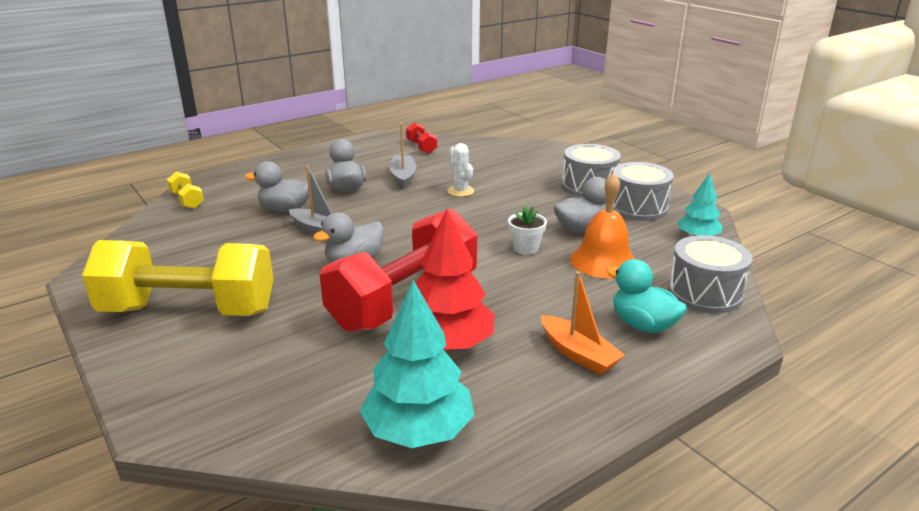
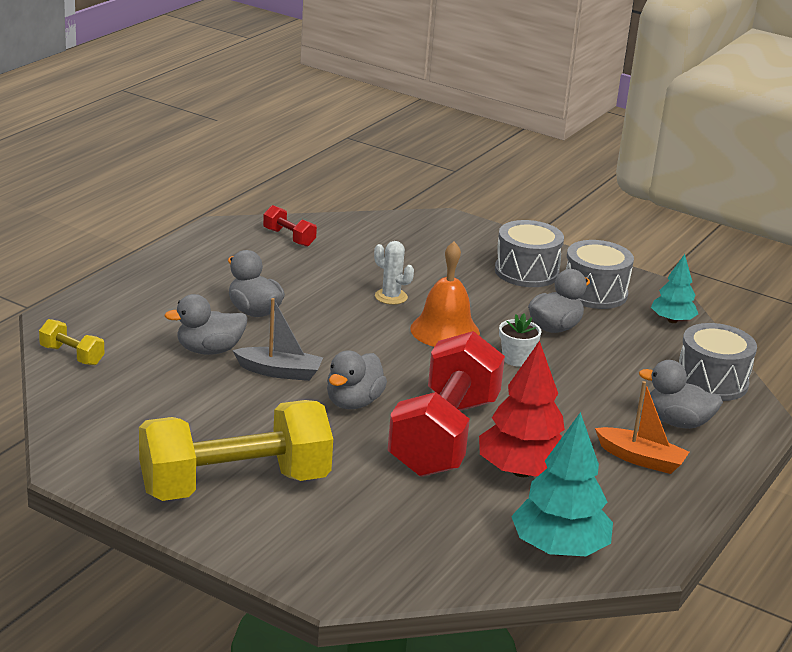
camera: 25 degrees left, 0 degrees up
grey boat [390,123,417,189] -> none
orange bell [570,173,635,279] -> orange bell moved to [410,242,480,347]
turquoise duck [606,259,687,333] -> grey duck [639,360,723,429]

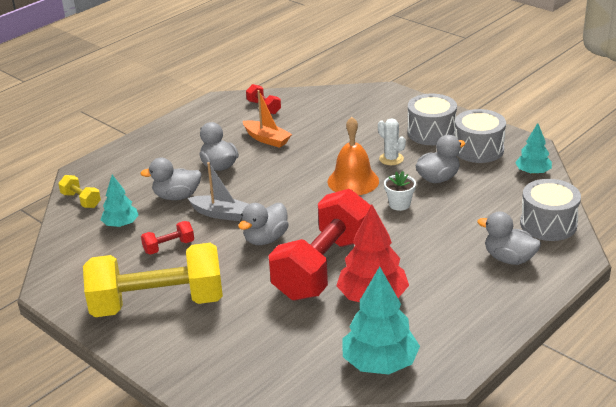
camera: 15 degrees right, 5 degrees up
white cactus [374,241,414,305] -> white cactus moved to [378,118,406,165]
orange boat [595,381,689,474] -> orange boat moved to [243,90,292,148]
none -> turquoise tree [101,175,139,227]
none -> red dumbbell [141,221,194,255]

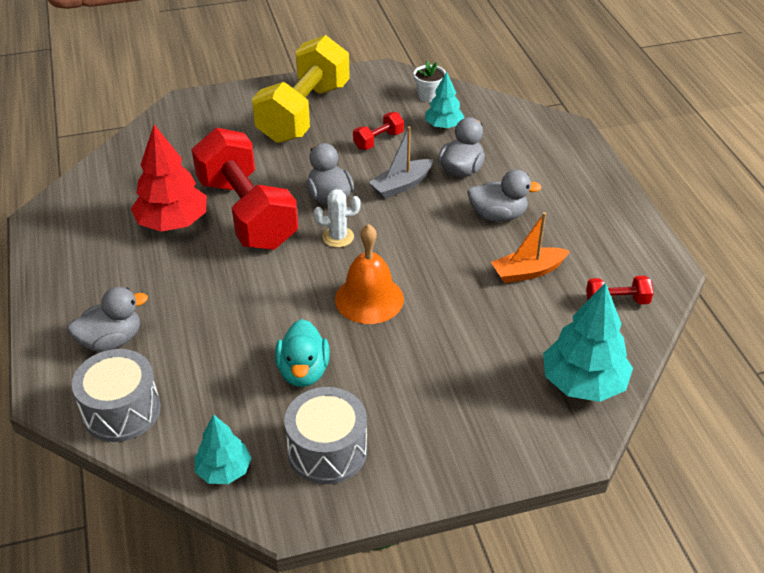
camera: 120 degrees right, 10 degrees up
yellow dumbbell [58,175,101,208] -> none
red dumbbell [141,221,194,255] -> red dumbbell turned 45 degrees clockwise [353,112,404,150]
turquoise tree [342,266,420,375] -> turquoise tree moved to [543,282,633,402]
white cactus [378,118,406,165] -> white cactus moved to [314,189,361,247]
white flower pot [384,171,416,211] -> white flower pot moved to [414,61,446,102]
grey drum [407,94,457,145] -> none
grey duck [415,135,465,183] -> turquoise duck [275,319,330,387]

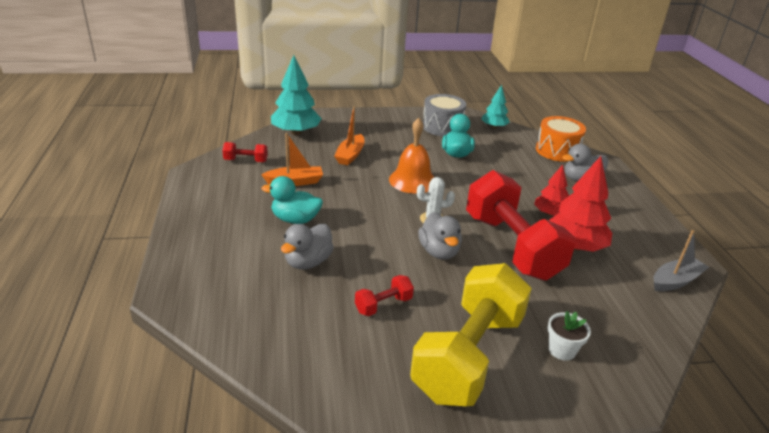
camera: 175 degrees left, 10 degrees down
grey drum [72,349,161,442] -> orange drum [536,116,586,162]
grey boat [368,126,433,199] -> grey boat moved to [654,230,709,291]
white flower pot [414,61,446,102] -> white flower pot moved to [548,311,591,361]
turquoise tree [425,72,465,129] -> none
grey duck [467,169,542,222] -> turquoise duck [262,176,323,224]
none -> orange boat [334,107,364,165]
none -> red tree [534,165,569,216]

